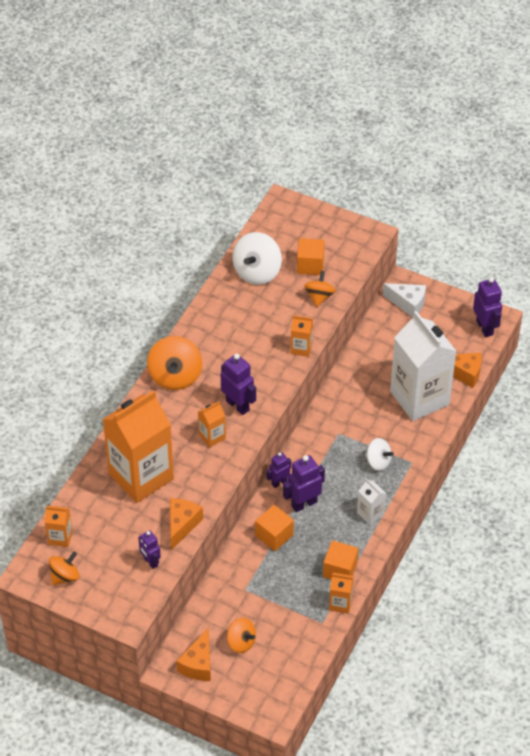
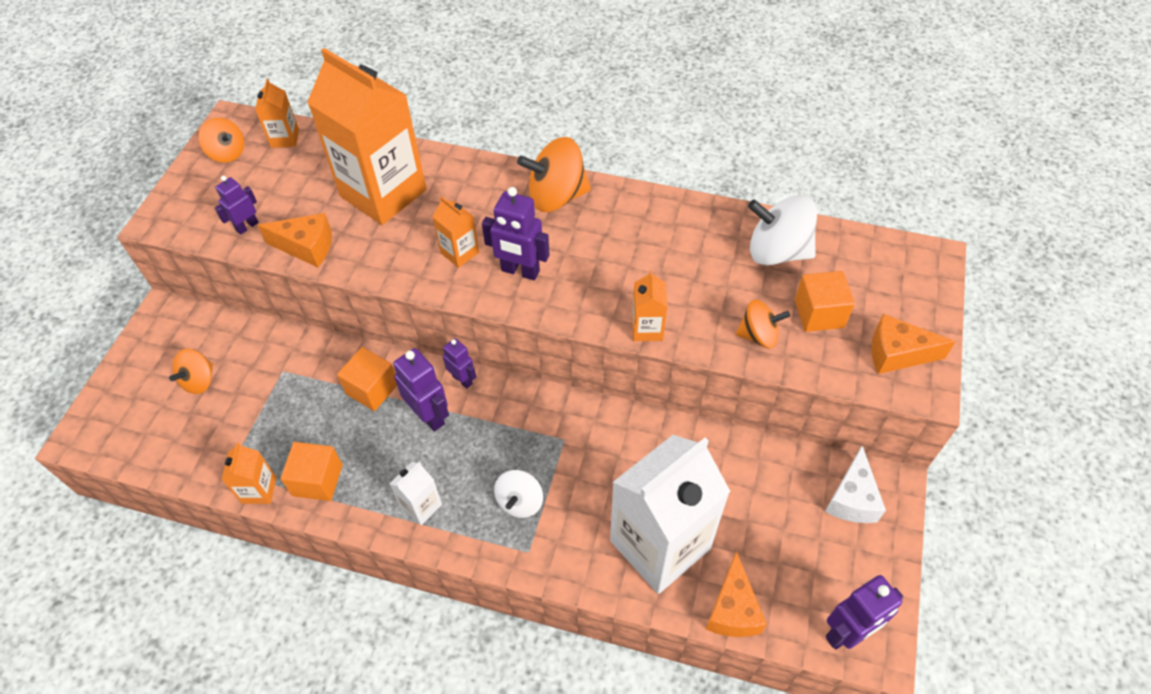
camera: 80 degrees right, 5 degrees up
orange cheese [176,628,211,681] -> orange cheese moved to [871,314,956,374]
purple robot [221,354,256,415] -> purple robot turned 75 degrees clockwise [482,187,550,280]

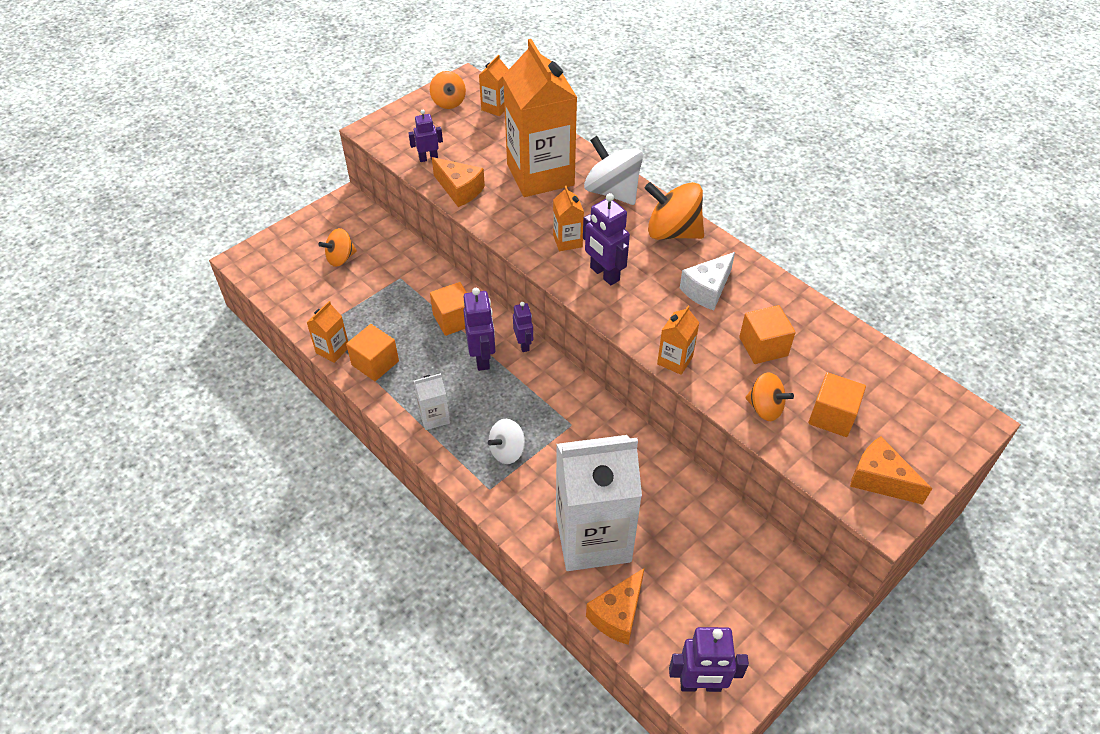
camera: 30 degrees right, 5 degrees down
white spinning top [748,195,817,266] -> white spinning top moved to [584,136,643,205]
white cheese [825,446,886,523] -> white cheese moved to [680,252,735,310]
none -> orange cube [739,305,796,364]

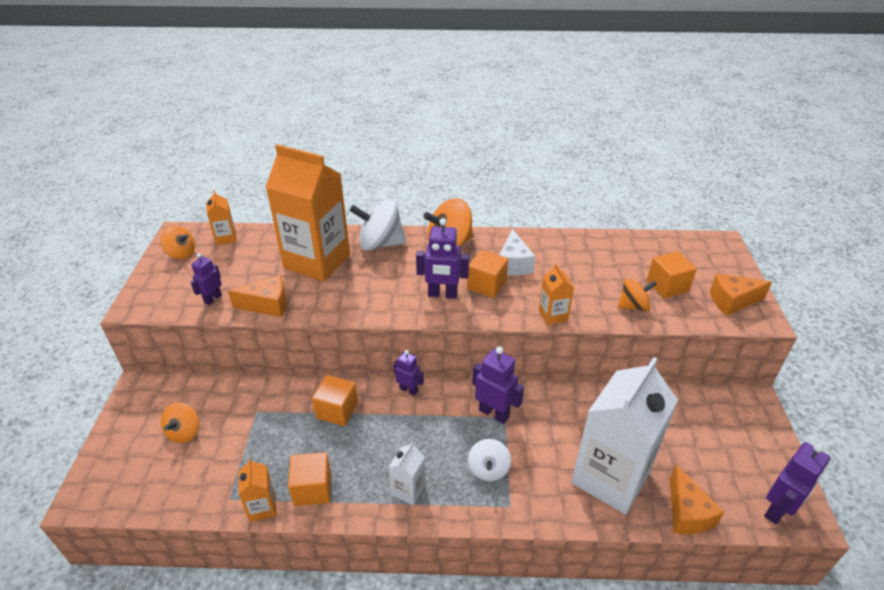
camera: 45 degrees left, 10 degrees down
purple robot [463,288,495,371] -> purple robot moved to [472,347,524,424]
orange carton [553,186,584,251] -> none
orange cube [739,305,796,364] -> orange cube moved to [467,250,508,298]

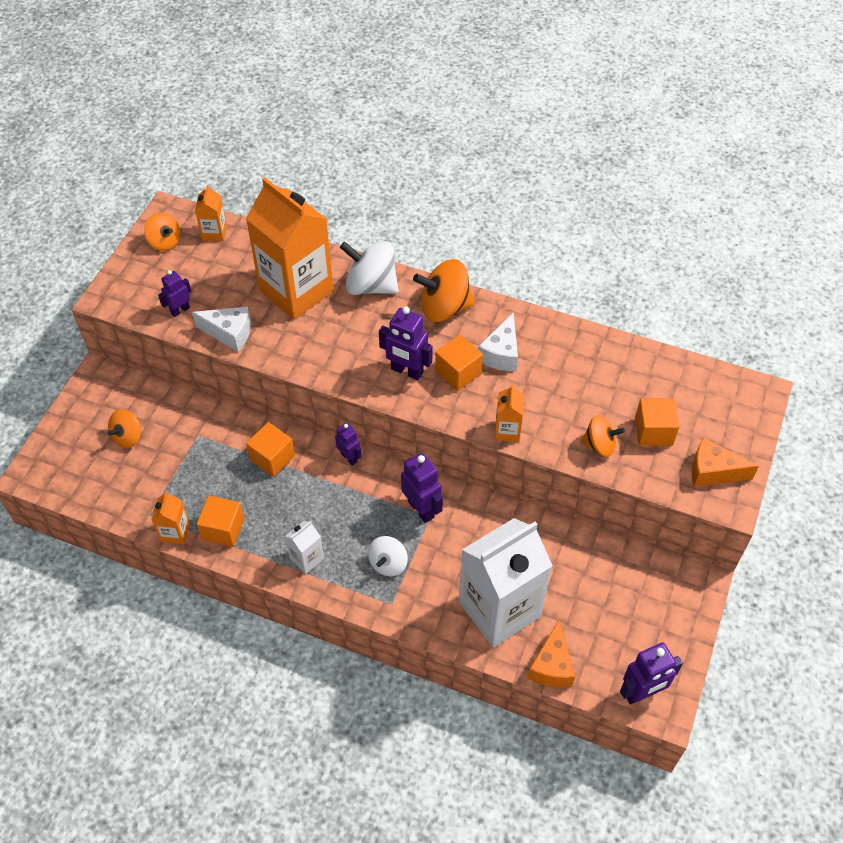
camera: 20 degrees right, 15 degrees up
orange cheese [228,275,287,317] -> white cheese [192,307,251,352]

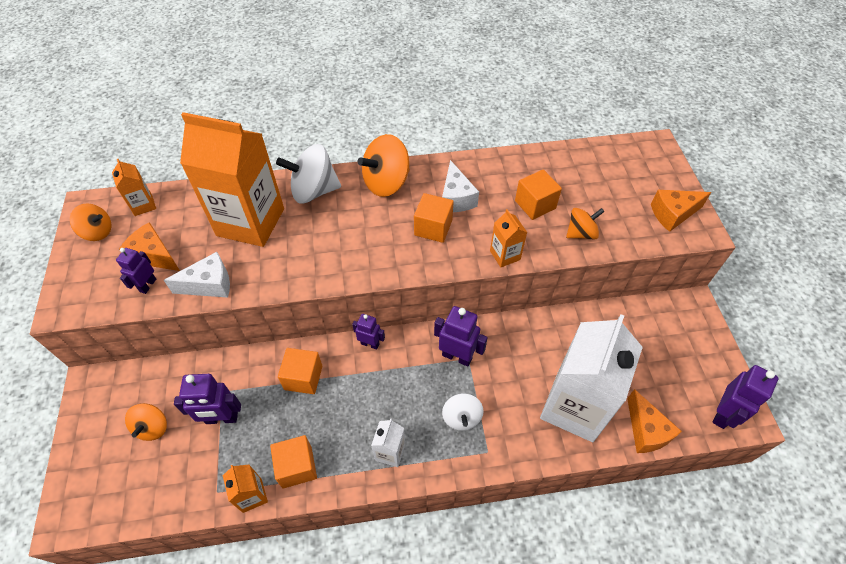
camera: 30 degrees left, 0 degrees up
purple robot [379,306,433,380] -> purple robot moved to [174,374,241,424]
orange cube [635,398,680,446] -> orange cube moved to [515,169,562,220]
none -> orange cheese [119,222,180,271]

